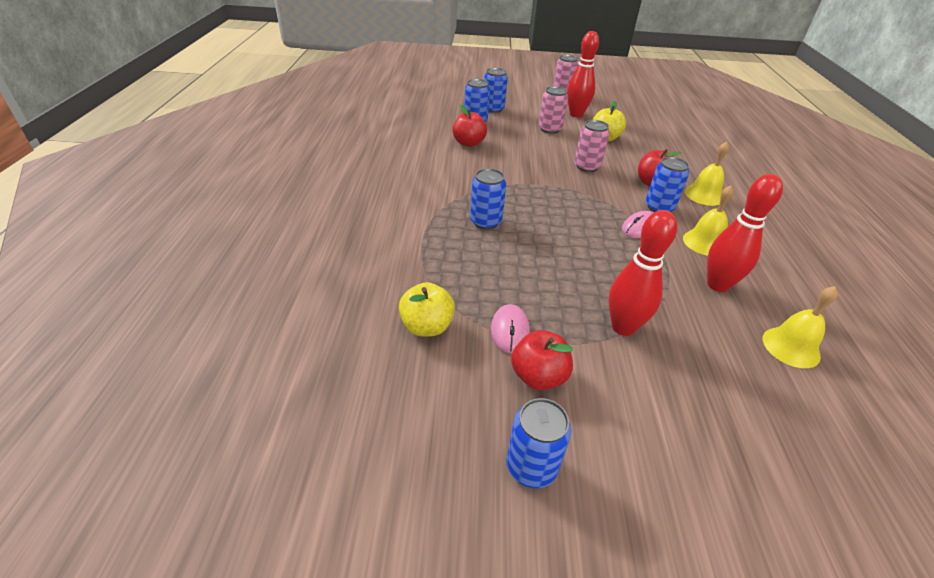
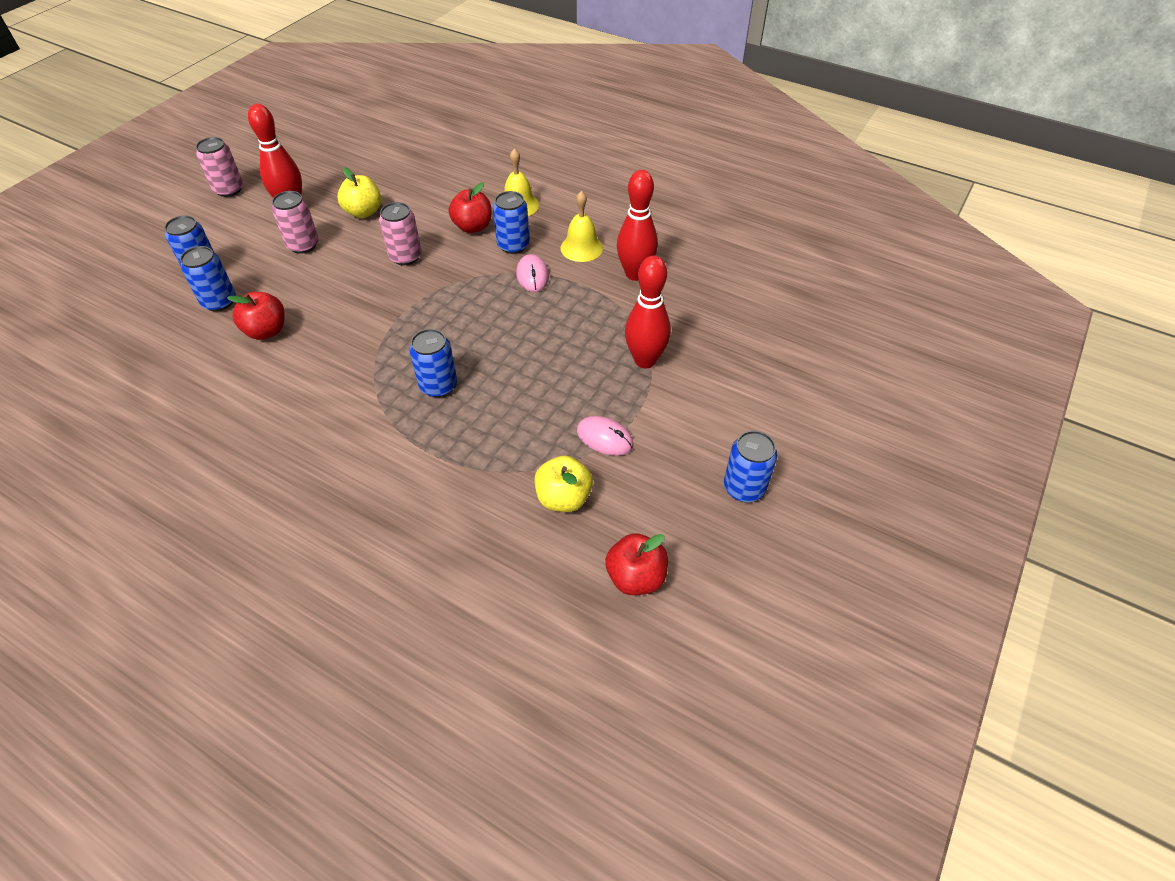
camera: 60 degrees left, 10 degrees up
red apple [511,330,573,390] -> red apple moved to [605,533,668,595]
yellow bell [763,286,838,368] -> none

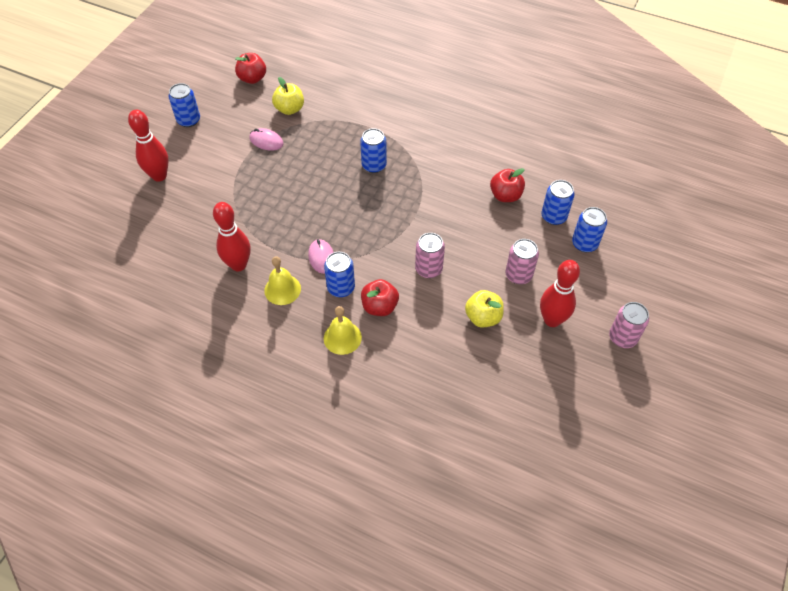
camera: 175 degrees right, 5 degrees up
red bowling pin [625,256,671,368] -> red bowling pin moved to [128,110,169,182]

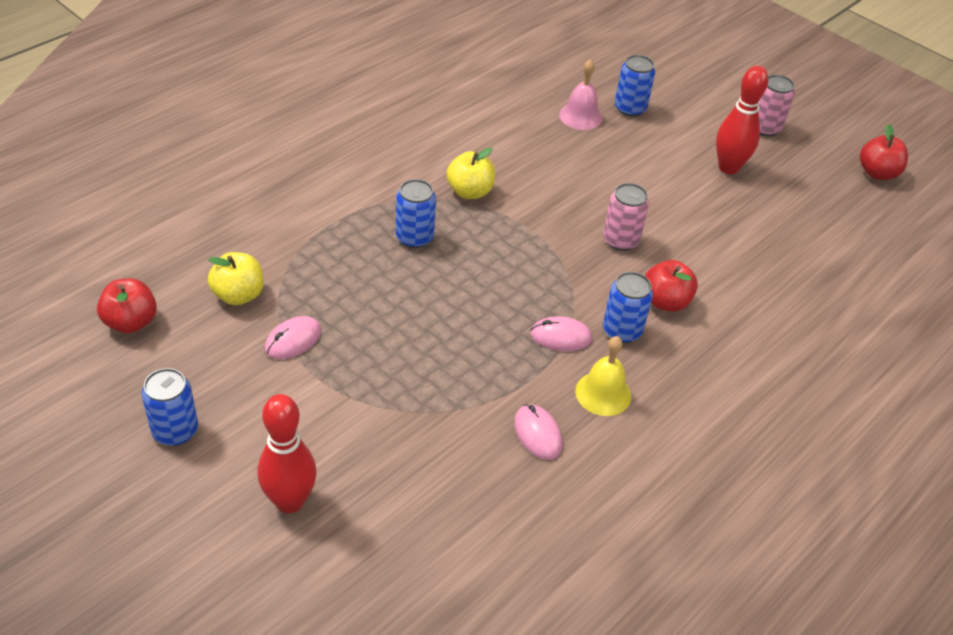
camera: 75 degrees left, 10 degrees down
red bowling pin [213,202,251,271] -> pink mouse [514,404,563,460]
yellow bell [324,306,362,355] -> none
yellow apple [465,290,504,328] -> yellow apple moved to [447,147,495,199]
red apple [490,168,525,202] -> red apple moved to [860,124,908,180]
pink can [505,239,539,284] -> none
blue can [541,180,575,225] -> pink bell [559,59,603,130]

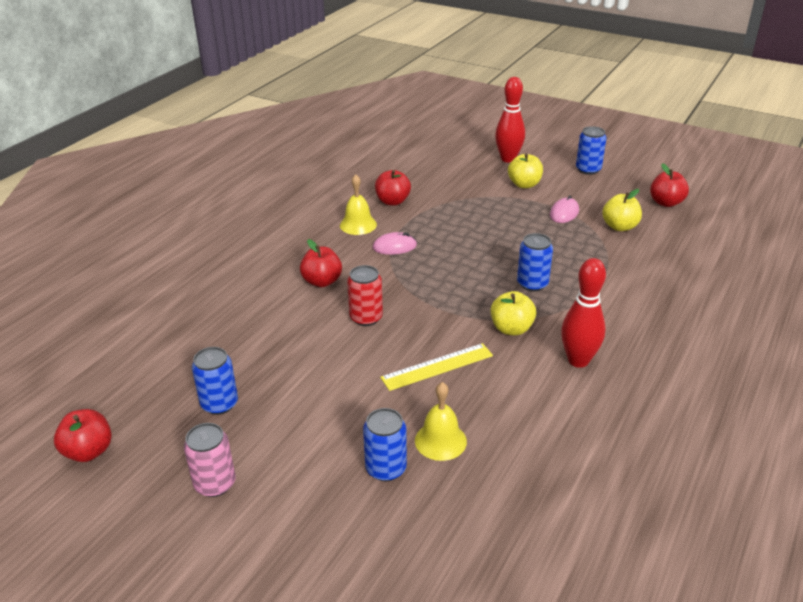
camera: 170 degrees right, 10 degrees down
pink mouse [514,404,563,460] -> red apple [375,170,411,206]
pink bell [559,59,603,130] -> yellow bell [415,382,467,461]
pink can [603,183,649,251] -> red can [347,265,383,326]
blue can [603,272,653,343] -> blue can moved to [192,347,238,415]
red bowling pin [716,66,768,174] -> red bowling pin moved to [561,258,606,368]
none -> yellow ruler [380,343,493,391]
none -> yellow apple [508,154,543,188]

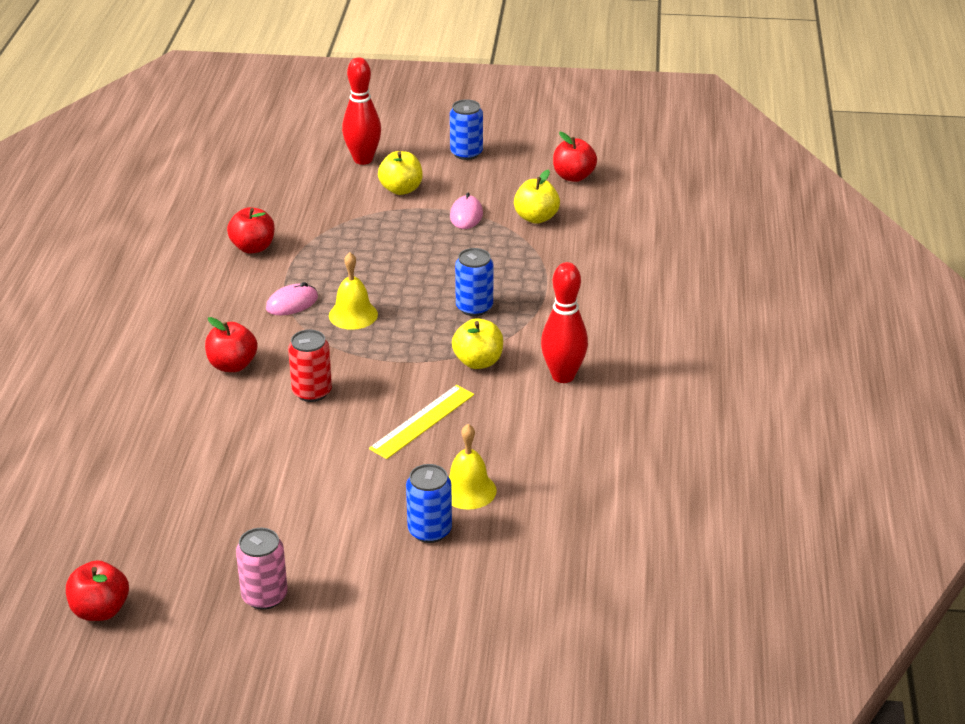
camera: 25 degrees left, 0 degrees up
blue can [192,347,238,415] -> none
yellow bell [340,174,377,235] -> yellow bell moved to [329,252,378,330]

